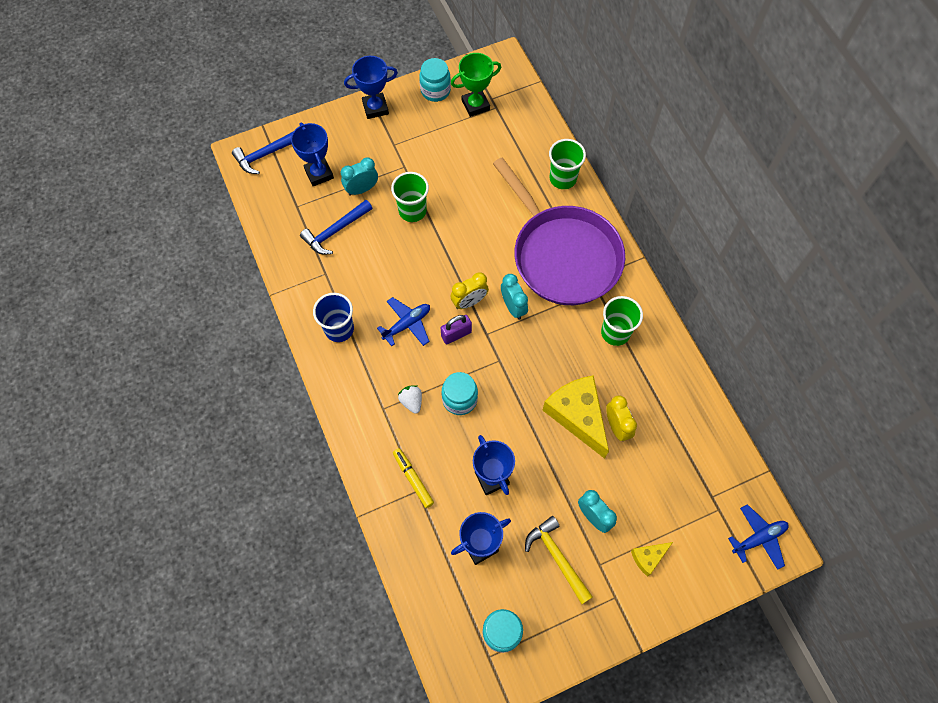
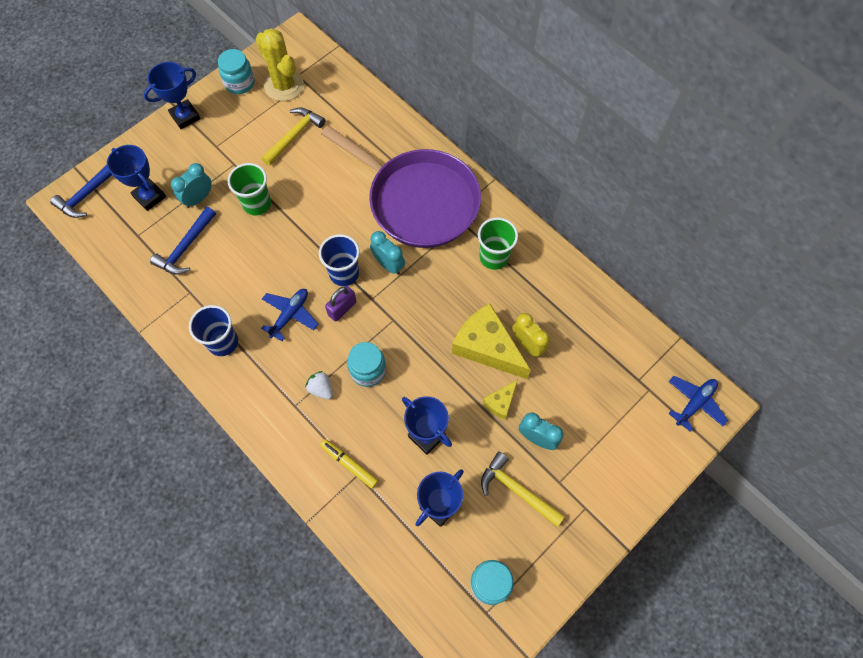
camera: 20 degrees left, 0 degrees up
yellow clock [450,272,489,309] -> blue cup [319,234,360,286]
green trophy [451,53,501,117] -> yellow cactus [256,28,304,101]
green cup [549,139,586,189] -> none
yellow cheese [631,542,673,577] -> yellow cheese moved to [483,380,518,420]
none -> yellow hammer [262,107,325,166]

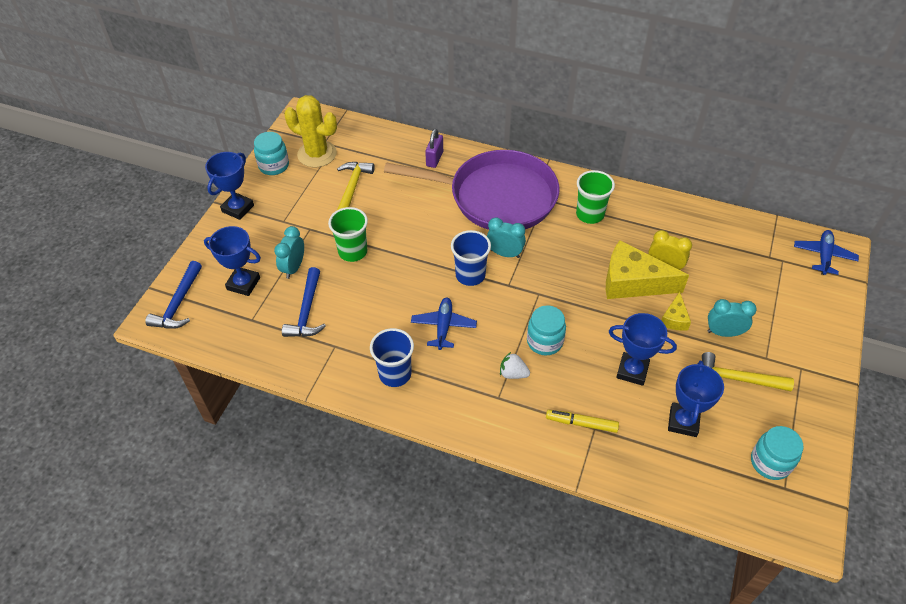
camera: 25 degrees left, 15 degrees down
purple padlock [325,286,357,322] -> purple padlock moved to [425,129,443,168]

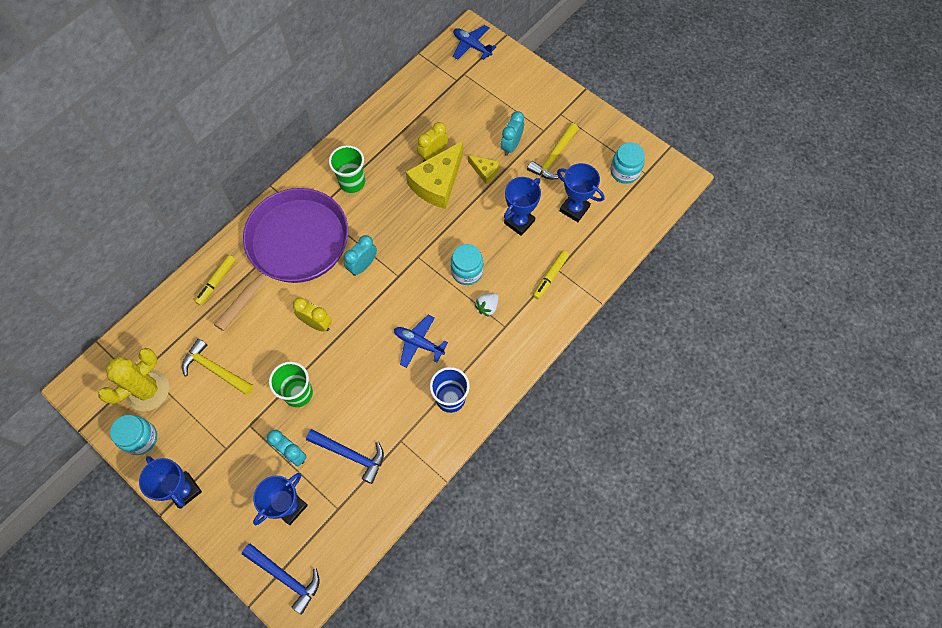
camera: 70 degrees left, 15 degrees up
purple padlock [425,129,443,168] -> yellow marker [195,255,236,305]
blue cup [451,230,491,286] -> none
none -> yellow clock [293,298,332,332]

